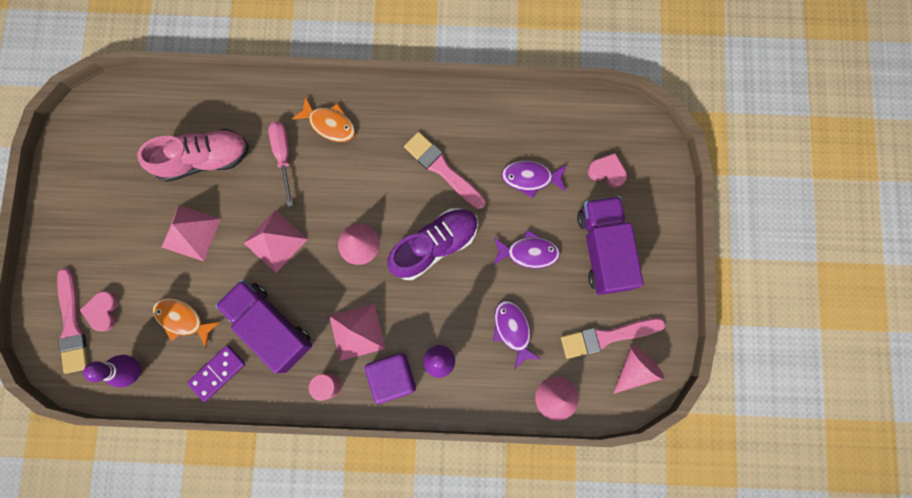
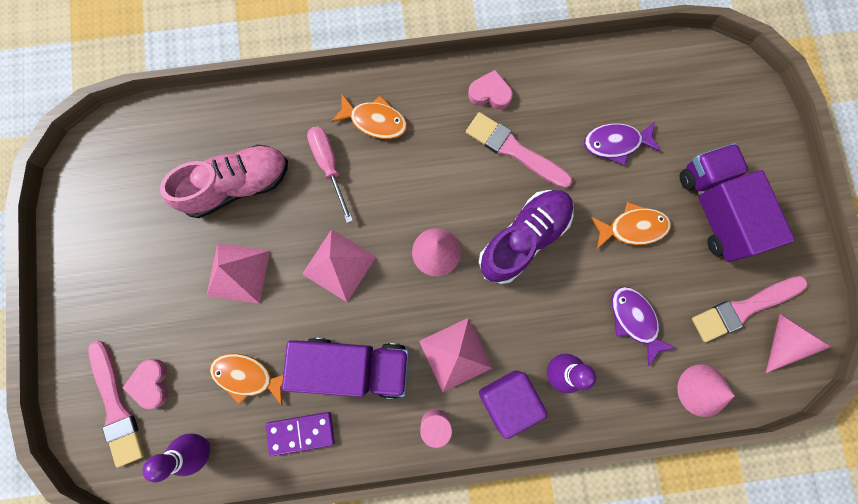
camera: 10 degrees left, 0 degrees up
purple domino [187,345,245,402] -> purple domino turned 45 degrees clockwise [266,412,335,456]
purple truck [215,279,312,374] -> purple truck turned 150 degrees clockwise [282,337,409,399]
purple fish [493,230,560,269] -> orange fish [591,202,671,249]
pink heart [587,153,627,188] -> pink heart moved to [468,70,513,109]

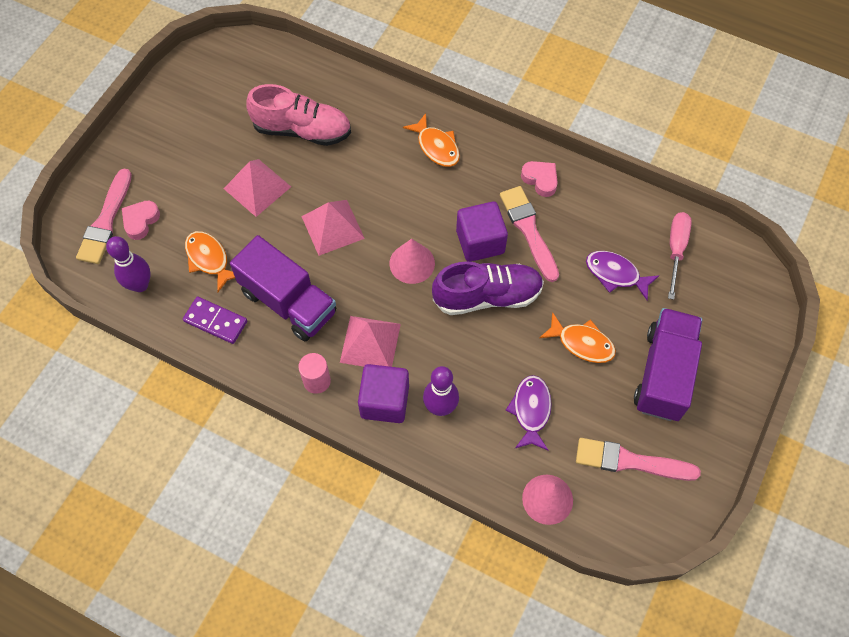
camera: 35 degrees right, 15 degrees down
pink screwdriver [307,126,353,223] -> pink screwdriver moved to [668,212,692,300]
pink cone [766,313,832,373] -> none
none -> purple cube [456,201,508,262]

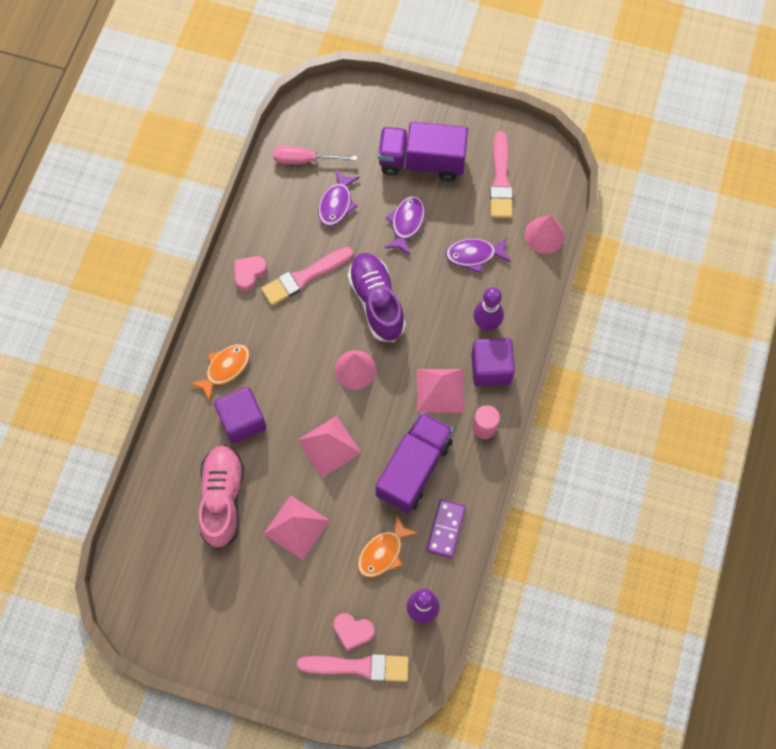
camera: 100 degrees left, 5 degrees up
purple cube [456,201,508,262] -> purple cube moved to [214,387,266,444]
orange fish [539,312,616,363] -> purple fish [384,196,425,255]

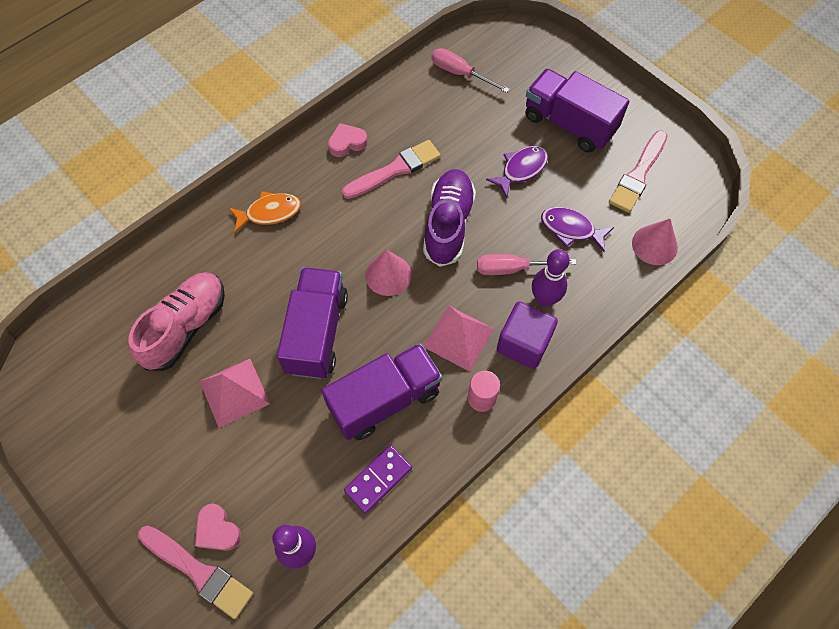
camera: 30 degrees right, 5 degrees down
purple cube [214,387,266,444] -> none
pink brush [261,247,353,306] -> pink brush turned 150 degrees clockwise [342,140,441,199]
pink pyramid [297,416,362,478] -> purple truck [277,267,348,379]
purple fish [318,170,360,226] -> none
orange fish [358,514,418,578] -> none
none -> pink screwdriver [477,254,577,275]

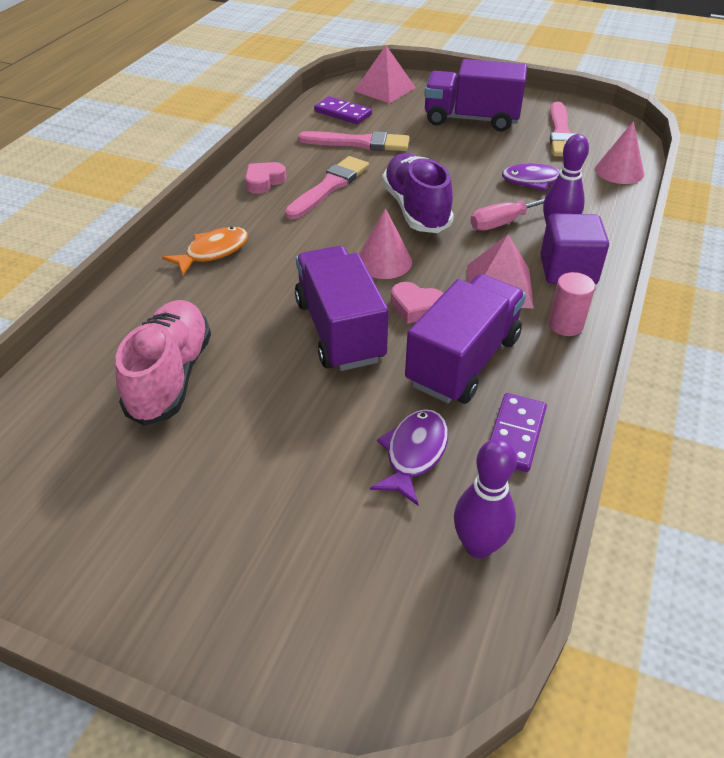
camera: 25 degrees left, 20 degrees down
pink brush [138,525,253,619] -> pink brush moved to [298,131,410,151]
pink heart [195,504,241,551] -> pink heart moved to [391,282,443,324]
pink pyramid [200,359,270,428] -> pink pyramid moved to [354,46,416,104]
pink screwdriver [432,48,510,93] -> purple domino [314,96,372,124]
purple fish [486,146,548,198] -> purple fish moved to [370,409,448,506]

